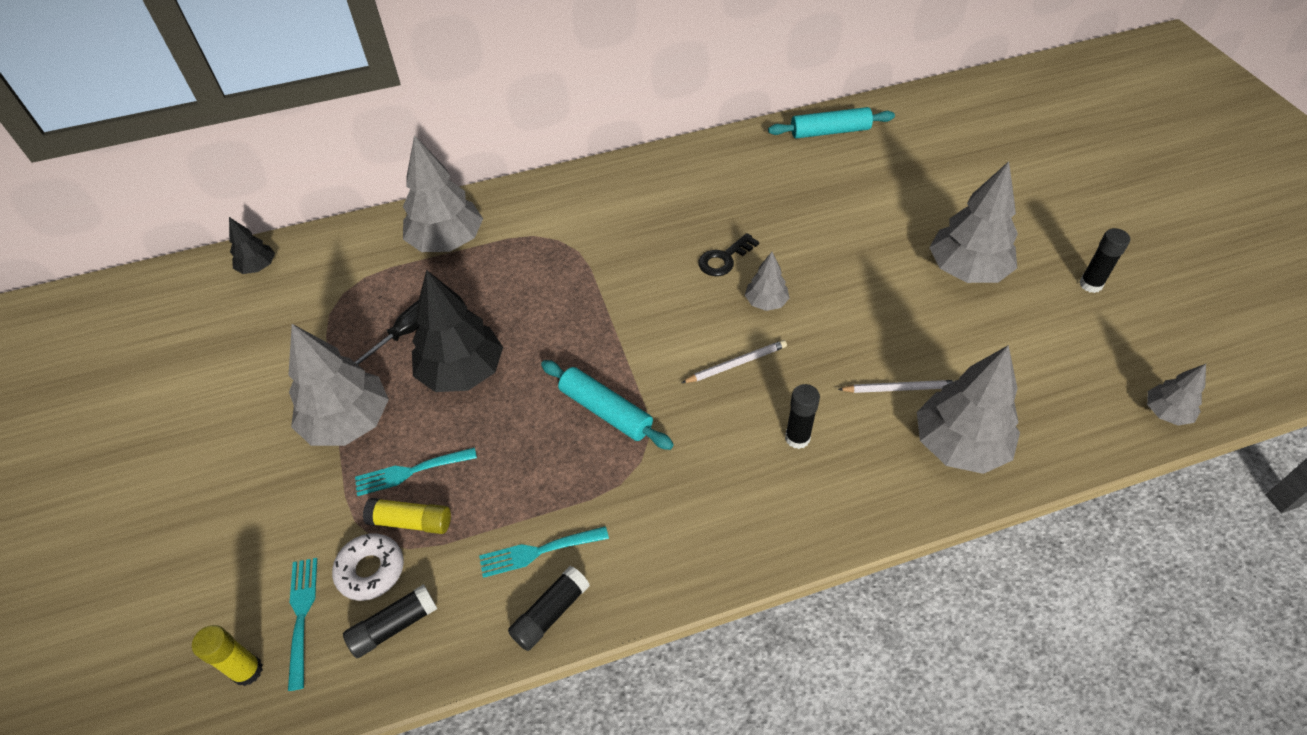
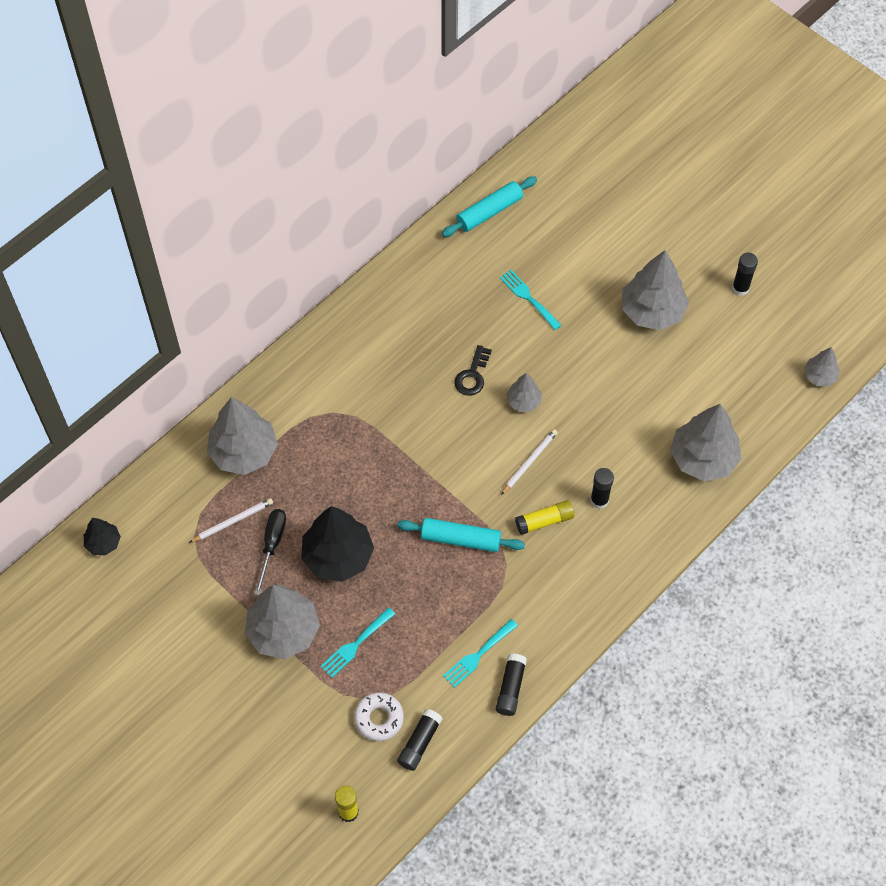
camera: 30 degrees left, 10 degrees up
turquoise fork [288,558,317,691] -> turquoise fork moved to [500,270,562,330]
yellow glue stick [363,498,451,534] -> yellow glue stick moved to [515,500,574,535]
white pencil [838,380,956,393] -> white pencil moved to [189,498,273,543]

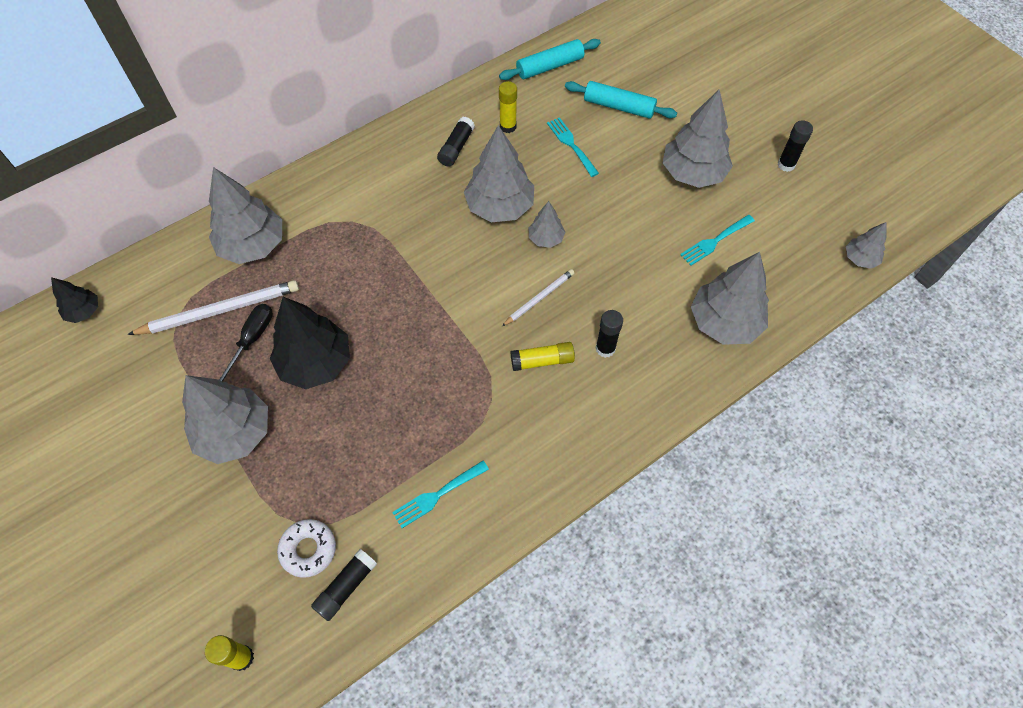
camera: 10 degrees right, 0 degrees up
white pencil [189,498,273,543] -> white pencil [127,280,299,335], size x1.74
turquoise fork [321,607,395,678] -> turquoise fork moved to [680,215,755,266]
turquoise rolling pin [397,518,525,552] -> turquoise rolling pin moved to [565,81,677,119]
black key [454,345,492,396] -> grey tree [464,125,534,222]
black glue stick [496,653,527,716] -> black glue stick moved to [437,117,475,167]
none -> yellow glue stick [499,81,517,133]

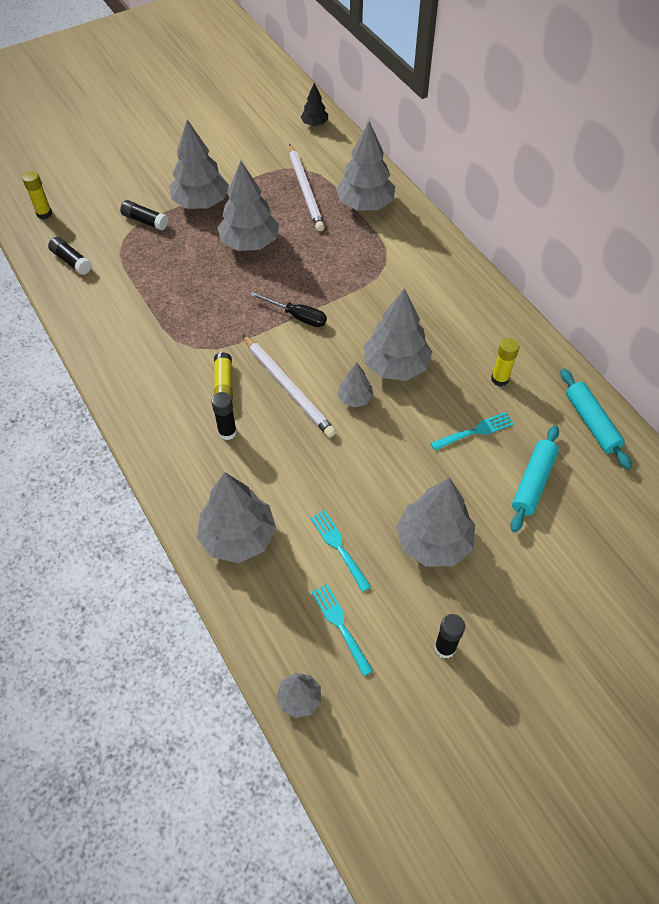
camera: 95 degrees right, 5 degrees down
black screwdriver [219,304,273,382] -> black screwdriver moved to [250,292,327,327]
black tree [270,297,350,389] -> grey tree [217,161,279,251]
white donut [277,519,336,578] -> none
turquoise fork [392,461,489,528] -> turquoise fork moved to [311,584,373,676]
black glue stick [437,117,475,167] -> black glue stick moved to [120,200,168,230]
white pencil [502,269,574,326] -> white pencil [242,334,336,438], size x1.74

